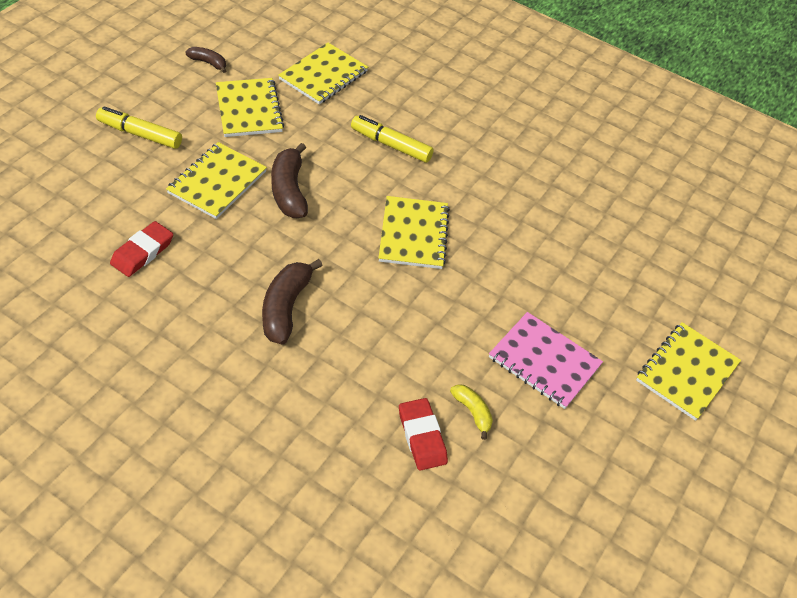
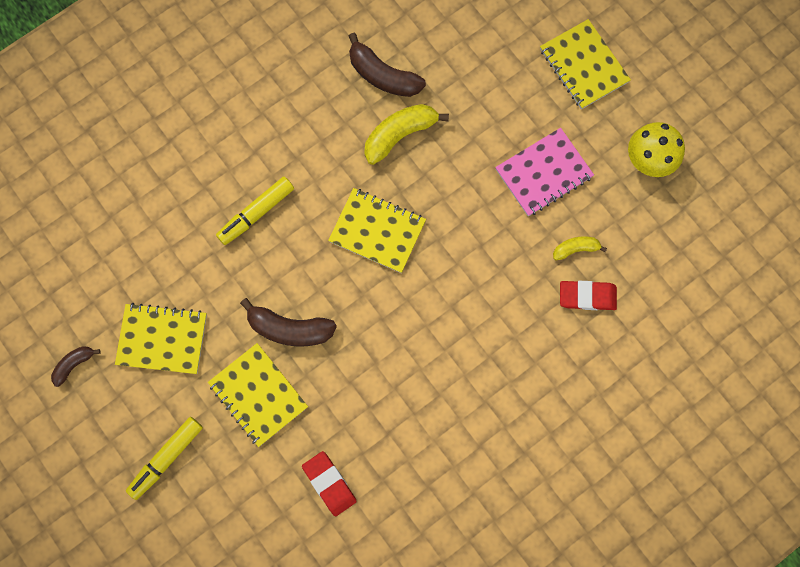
camera: 65 degrees left, 25 degrees up
brown banana [262,259,323,345] -> brown banana moved to [349,33,426,97]
yellow notebook [278,43,368,104] -> none
none -> yellow banana [364,104,449,165]
none -> yellow mushroom [628,122,685,177]

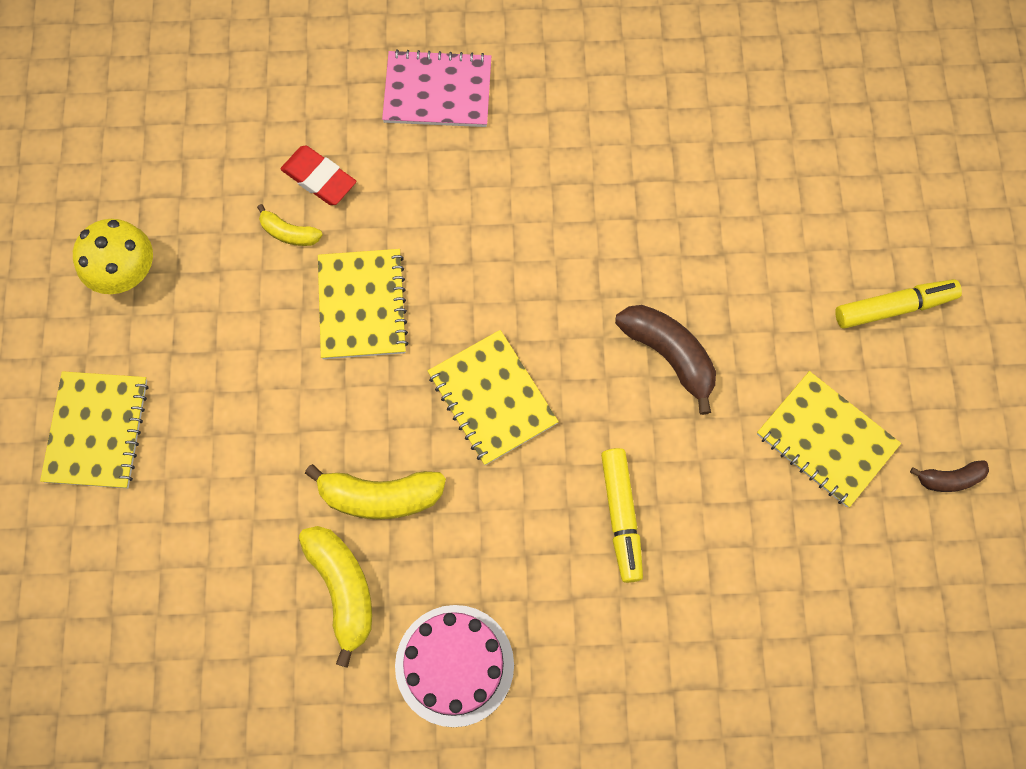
camera: 145 degrees left, 5 degrees down
yellow notebook [208,343,308,447] -> yellow notebook moved to [318,249,408,359]
yellow marker [216,177,294,245] -> yellow marker turned 90 degrees clockwise [601,448,643,583]
red eraser [302,451,357,516] -> none
brown banana [349,33,426,97] -> yellow banana [299,526,372,668]
pink notebook [495,128,594,216] -> pink notebook moved to [382,49,491,127]
none -> pink cake [395,605,514,727]

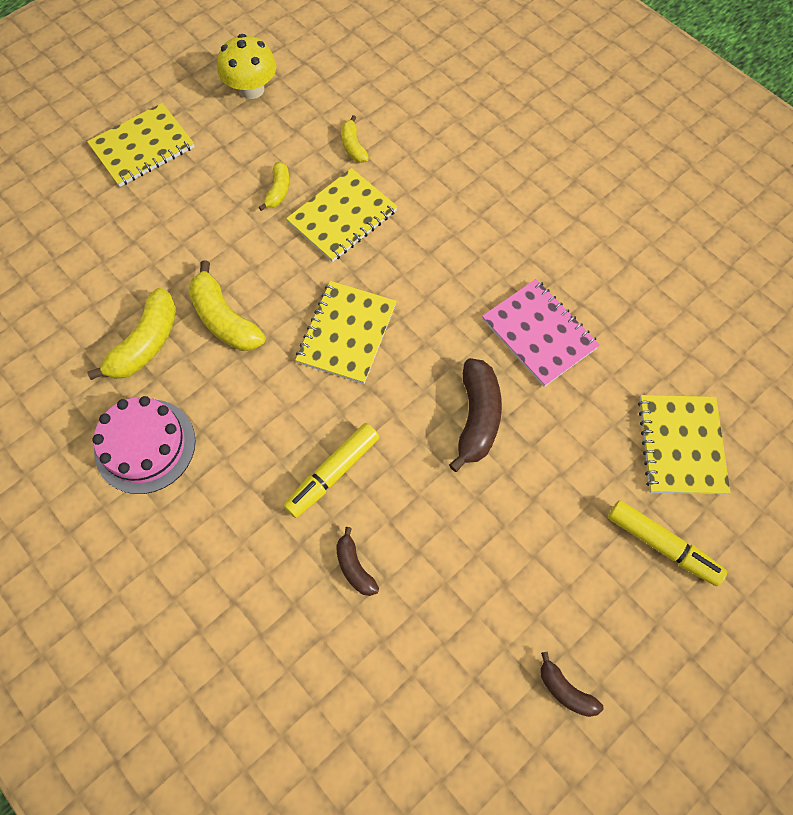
camera: 50 degrees right, 5 degrees down
red eraser [281,146,356,205] -> none
pink notebook [382,49,491,127] -> pink notebook moved to [482,279,600,387]
yellow notebook [757,371,901,507] -> yellow notebook moved to [638,395,730,495]
none -> yellow banana [259,162,290,211]
none -> brown banana [336,527,379,596]

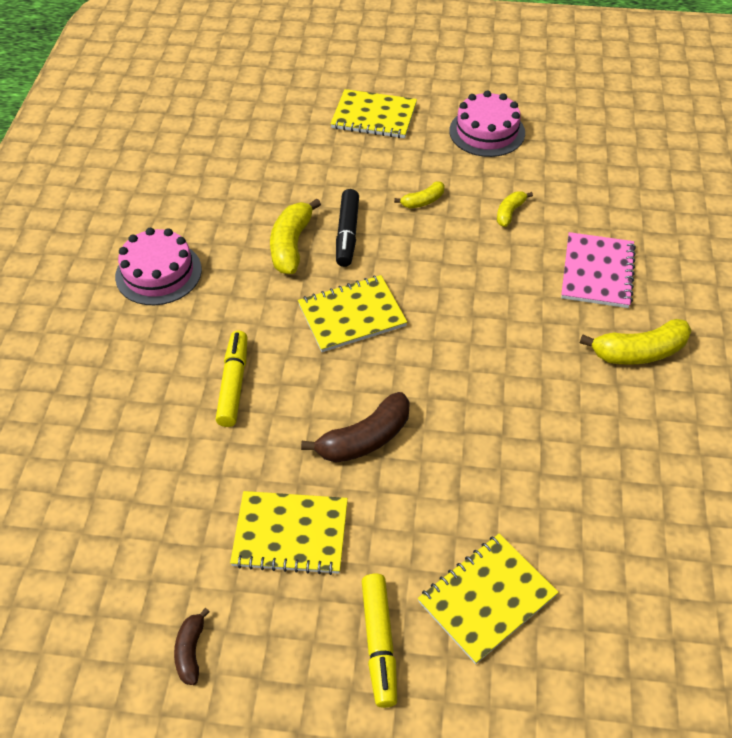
camera: 50 degrees right, 15 degrees down
yellow banana [87,288,176,380] -> yellow banana moved to [580,319,692,365]
yellow mushroom [217,34,277,99] -> pink cake [449,90,525,157]
yellow marker [283,423,379,518] -> yellow marker turned 90 degrees clockwise [215,330,247,427]
yellow notebook [286,168,398,262] -> yellow notebook moved to [230,491,348,575]
brown banana [336,527,379,596] -> none
pink notebook [482,279,600,387] -> pink notebook moved to [561,232,636,308]
none -> black marker [336,189,359,267]

